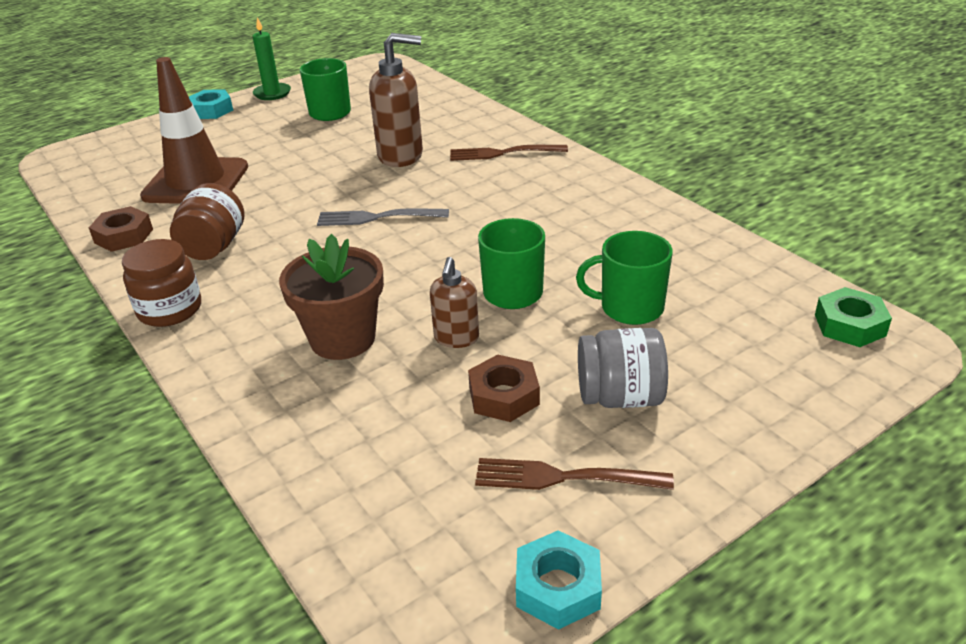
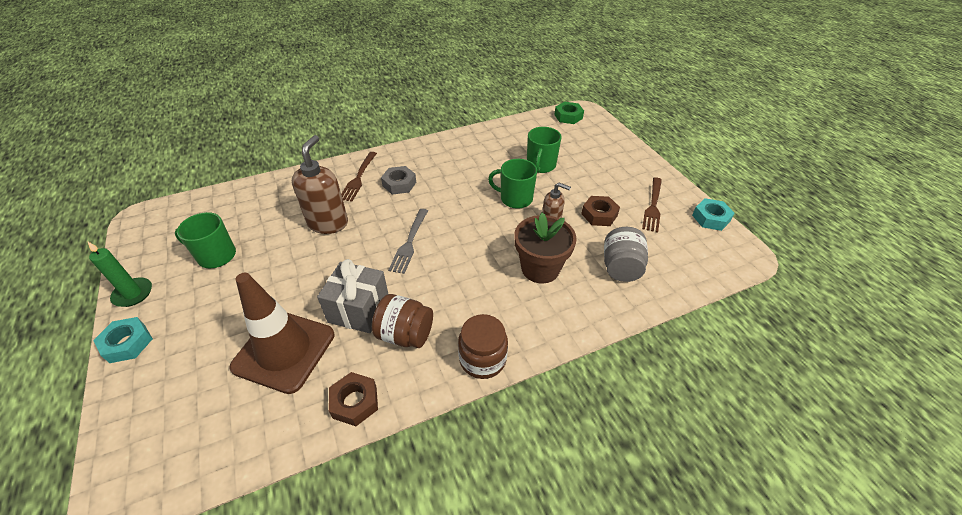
camera: 80 degrees left, 10 degrees up
grey jar [578,328,668,408] -> grey jar moved to [604,227,648,282]
none -> grey gift [317,259,388,333]
none -> grey nut [381,166,416,195]

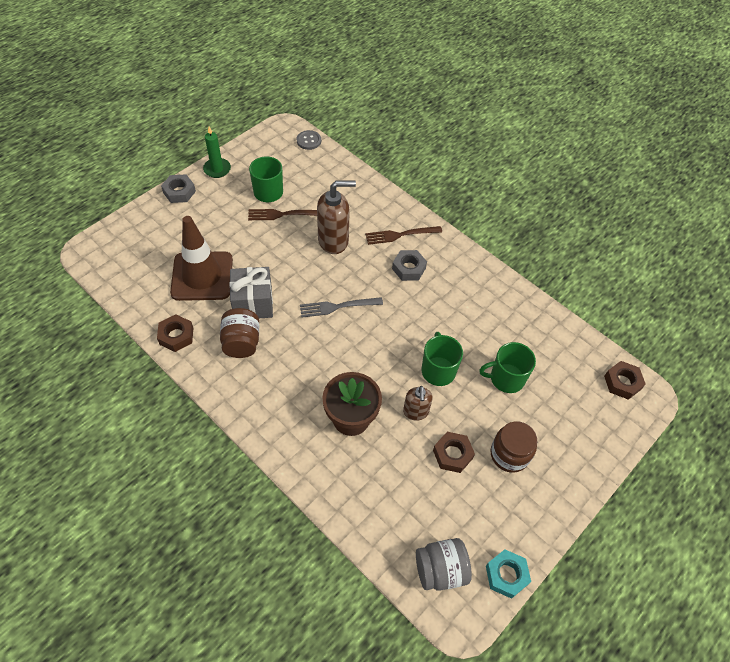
camera: 65 degrees right, 10 degrees up
turquoise nut [93,317,153,363] -> grey nut [161,175,196,203]
brown jar [458,314,508,379] -> brown jar moved to [491,421,537,473]
green nut [554,102,584,124] -> brown nut [604,361,646,400]
grey jar [604,227,648,282] -> grey jar moved to [416,538,472,591]
brown fork [642,177,662,233] -> brown fork moved to [248,209,317,220]
none -> grey button [297,130,321,150]

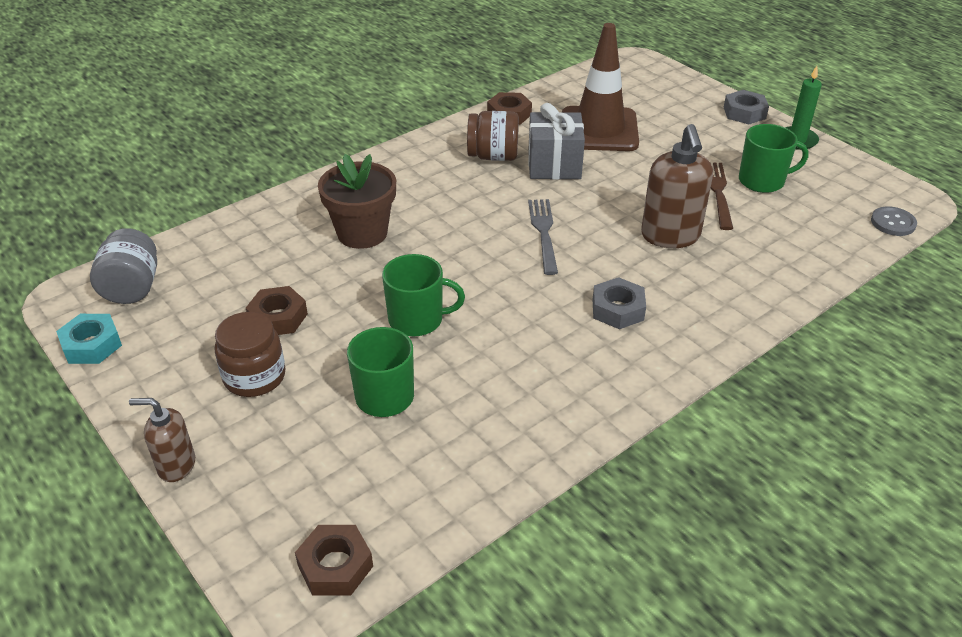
camera: 100 degrees right, 15 degrees down
brown fork [365,226,442,245] -> none
brown soap dispenser [403,386,433,421] -> brown soap dispenser moved to [129,398,195,482]

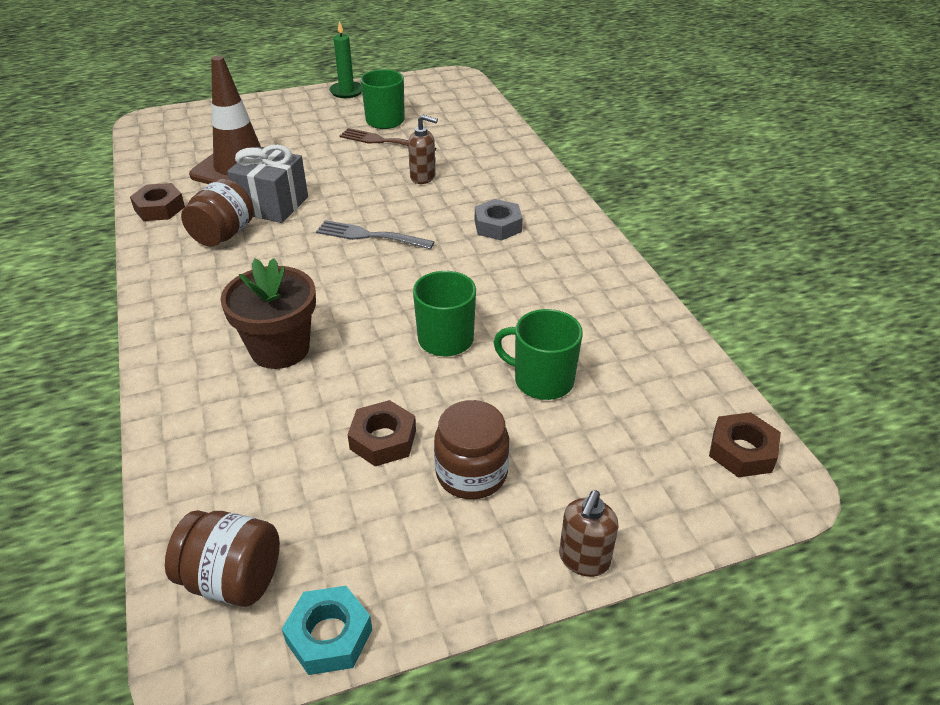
camera: 70 degrees left, 0 degrees up
grey jar [90,228,157,304] -> brown jar [165,510,280,607]
brown soap dispenser [641,124,713,248] -> brown soap dispenser [408,115,438,184], size x0.58
grey nut [724,90,769,124] -> none
grey button [871,206,917,236] -> none

